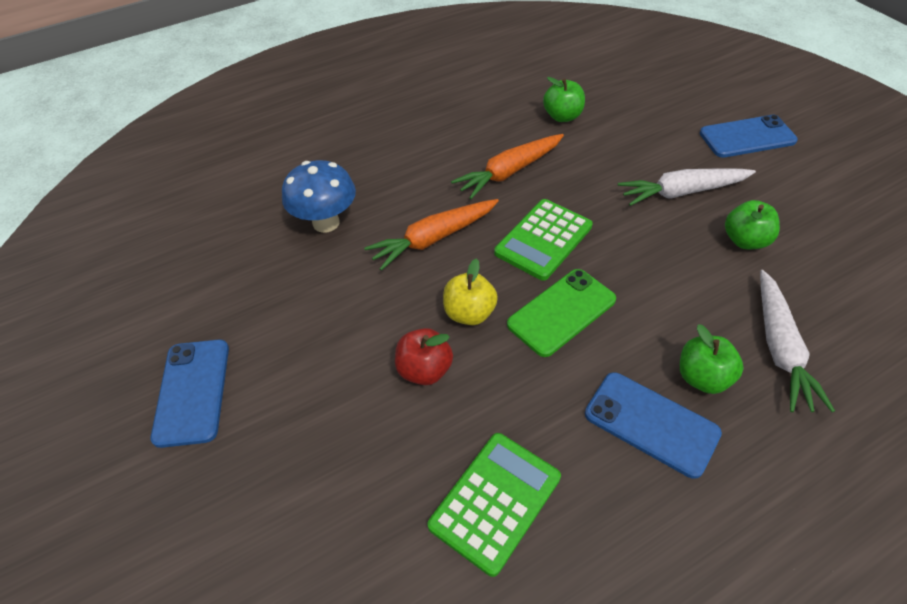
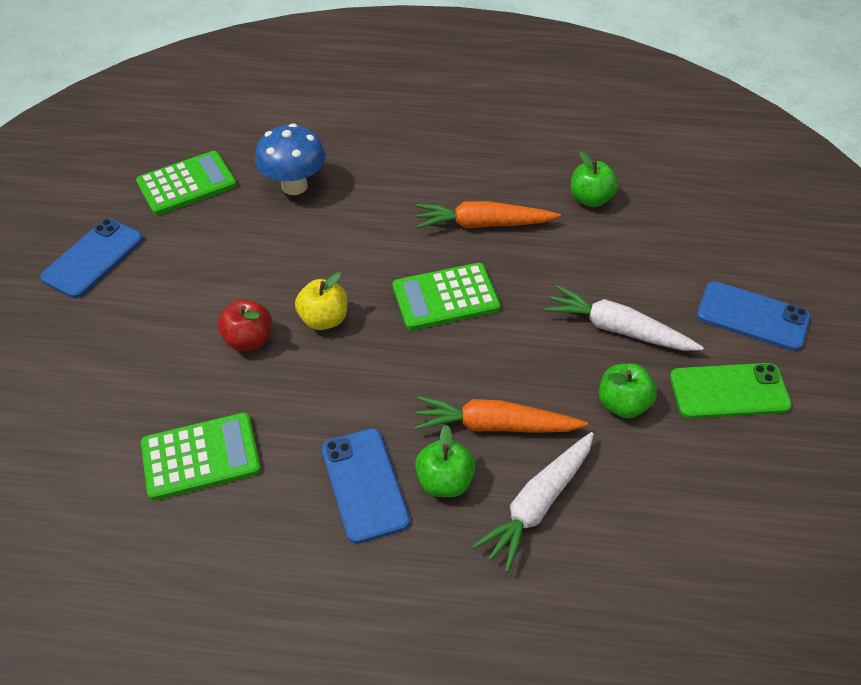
camera: 35 degrees right, 0 degrees up
orange carrot [364,199,499,271] -> orange carrot moved to [414,396,588,433]
green phone [507,269,616,357] -> green phone moved to [670,363,792,419]
none -> green calculator [136,151,237,215]

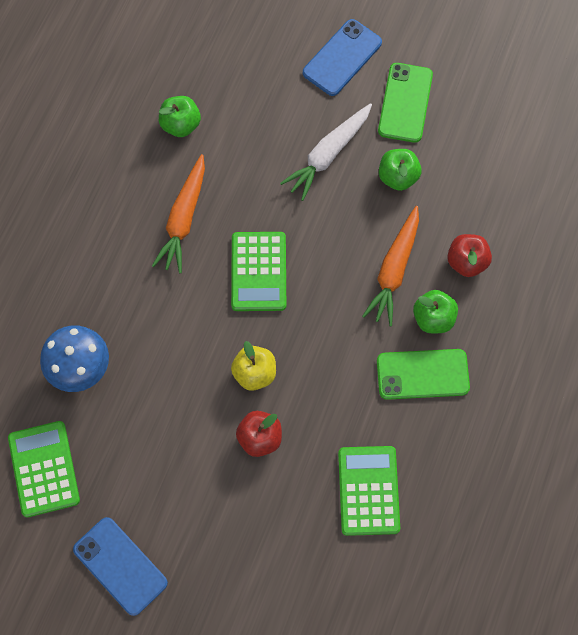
camera: 75 degrees left, 20 degrees up
blue phone [322,428,410,544] -> green phone [377,349,470,400]
white carrot [472,432,594,572] -> red apple [447,234,492,277]

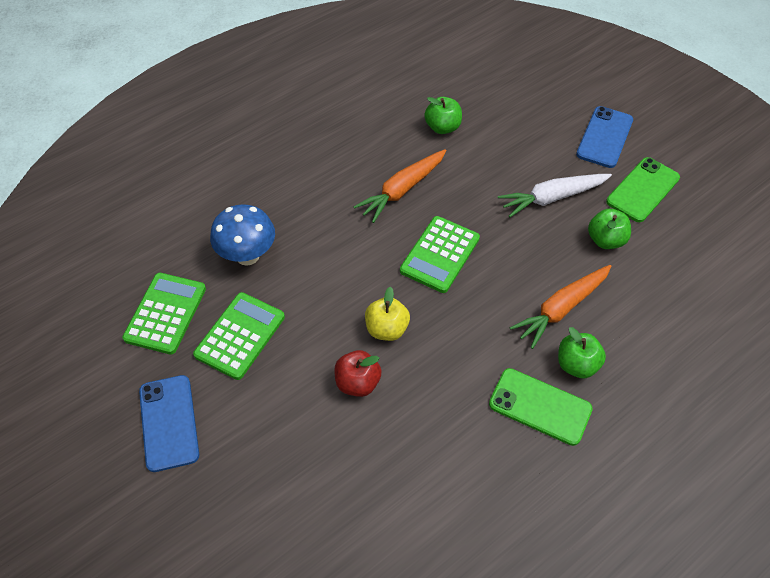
camera: 30 degrees right, 15 degrees down
blue phone [303,19,382,96] -> blue phone turned 45 degrees counterclockwise [576,106,633,168]
green calculator [338,446,400,536] -> green calculator moved to [193,292,285,380]
red apple [447,234,492,277] -> none

